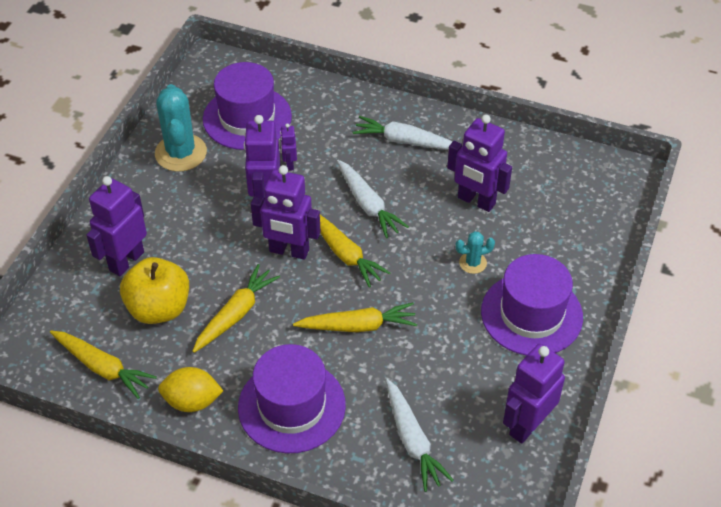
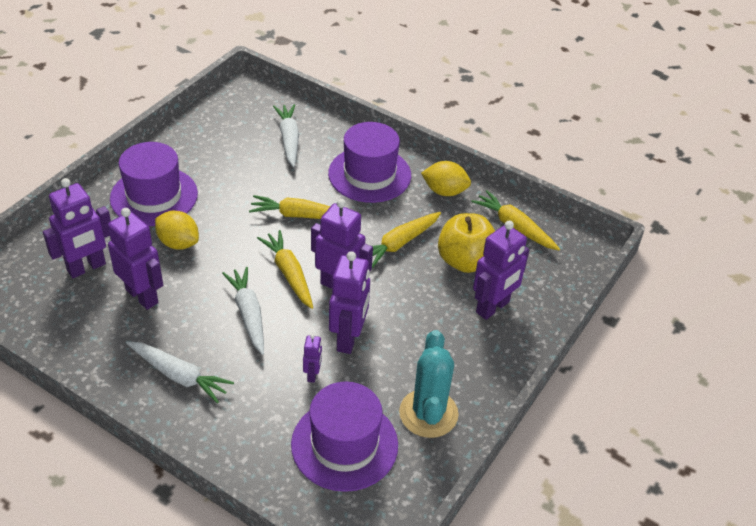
camera: 170 degrees left, 5 degrees down
turquoise cactus [455,231,495,274] -> yellow lemon [155,211,199,250]
purple robot [503,344,565,443] -> purple robot moved to [43,178,111,278]

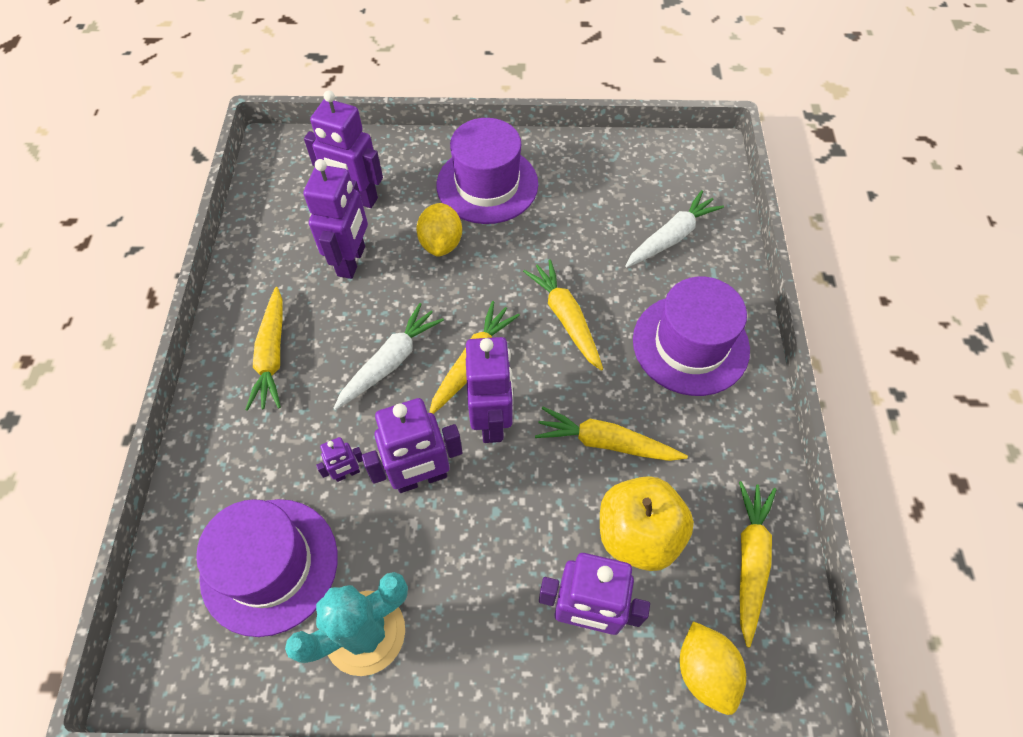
camera: 60 degrees right, 15 degrees up
white carrot [127,342,234,404] -> yellow carrot [245,287,282,411]
yellow lemon [421,161,471,196] -> yellow lemon moved to [680,621,746,715]

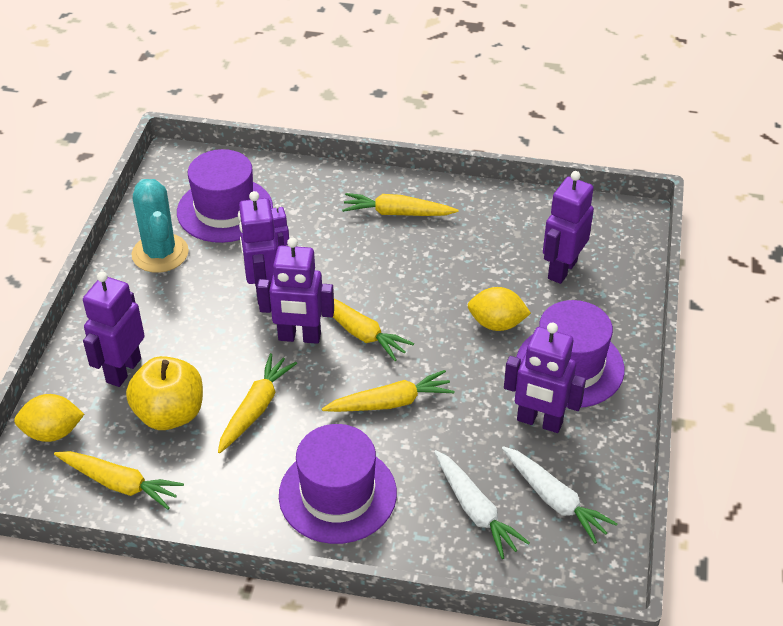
camera: 100 degrees right, 15 degrees down
purple robot [303,159,368,279] -> purple robot moved to [504,323,586,433]
white carrot [334,303,444,410] -> white carrot moved to [502,446,618,544]

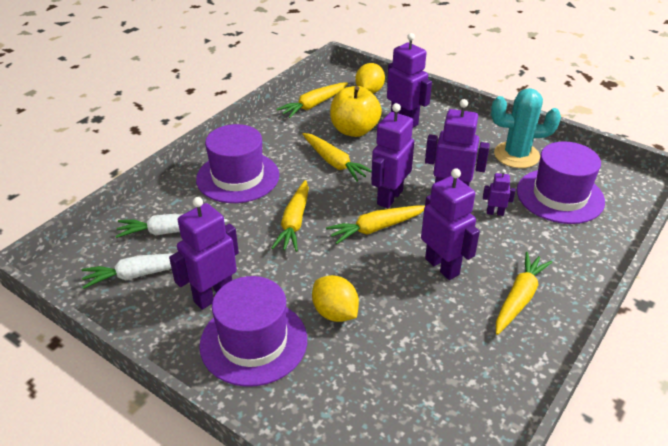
camera: 115 degrees right, 5 degrees down
yellow lemon [468,287,531,331] -> yellow lemon turned 75 degrees counterclockwise [312,275,359,322]
purple robot [543,171,594,284] -> purple robot moved to [421,168,480,280]

